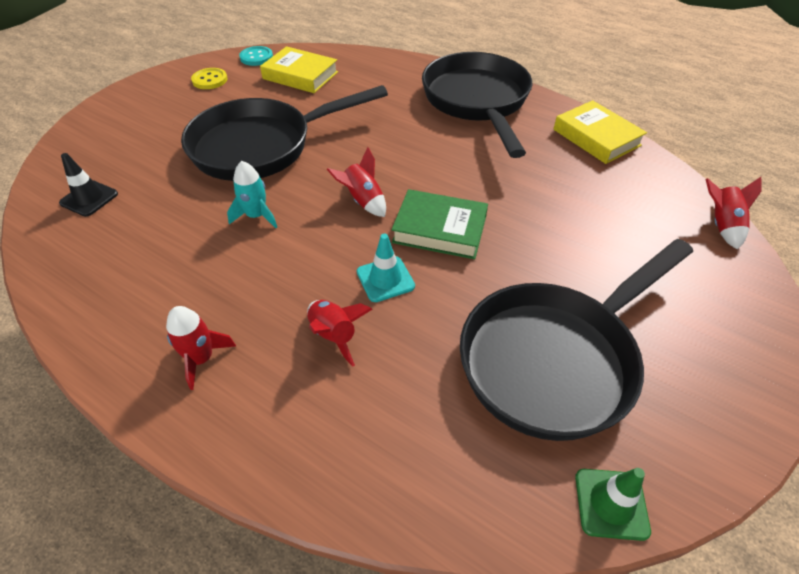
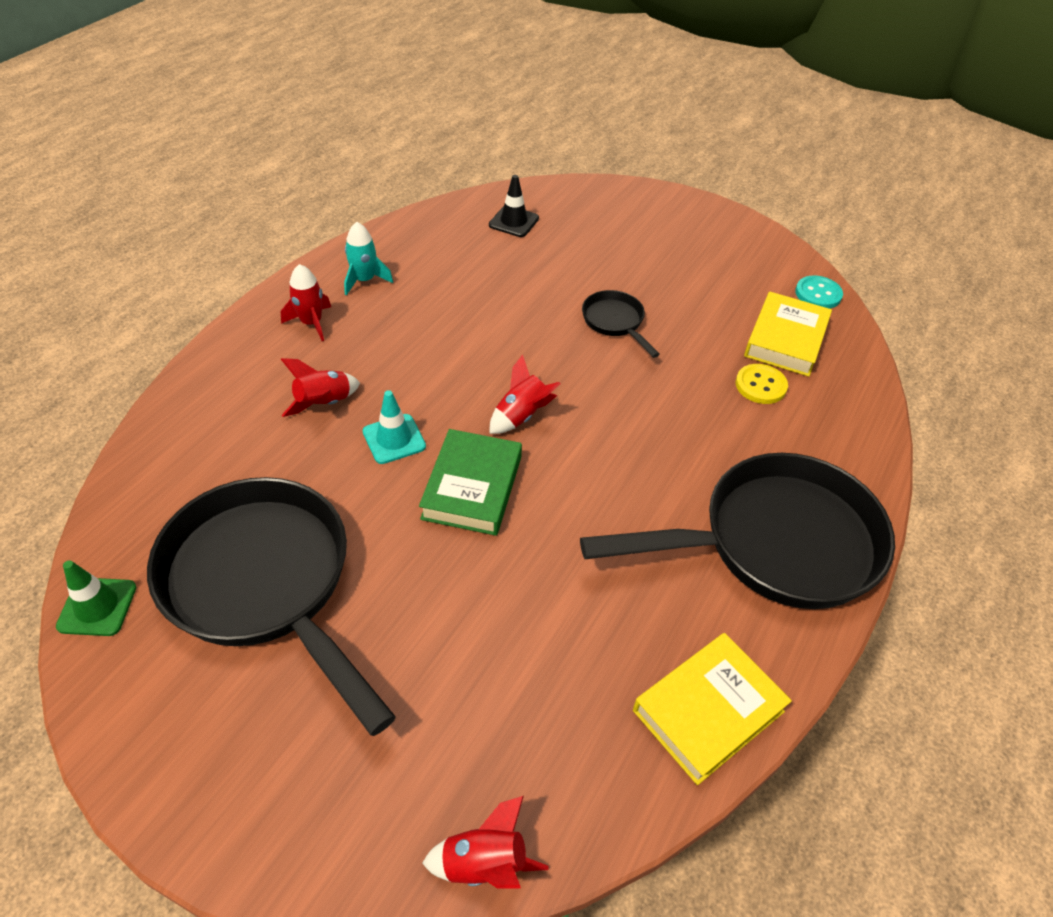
camera: 85 degrees right, 0 degrees up
black pan [181,85,388,181] -> black pan [582,290,660,358], size x0.44
yellow button [191,68,228,89] -> yellow button moved to [736,364,788,404]
turquoise rocket [227,161,277,228] -> turquoise rocket moved to [344,222,393,296]

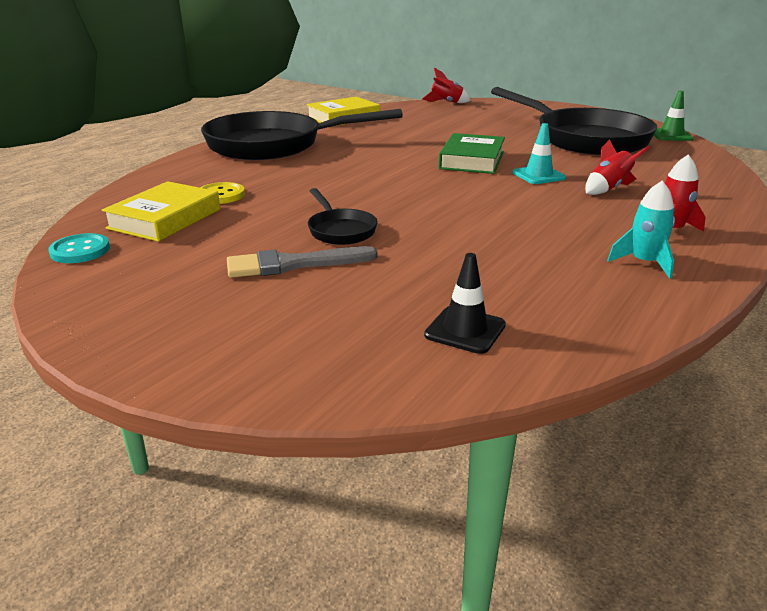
camera: 175 degrees left, 20 degrees down
red rocket [490,354,561,434] -> none
none -> grey brush [227,246,378,278]

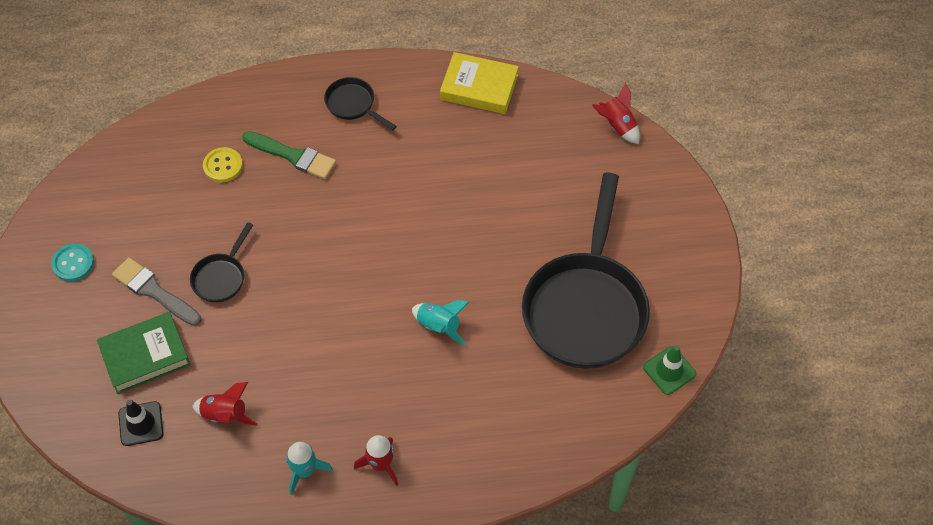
camera: 50 degrees right, 30 degrees up
turquoise button [48,233,110,263] -> turquoise button moved to [51,244,94,281]
yellow book [102,181,220,242] -> none
black pan [201,109,403,160] -> black pan [324,77,397,131], size x0.44
green book [438,133,505,174] -> green book moved to [97,312,191,394]
turquoise traffic cone [512,123,566,184] -> turquoise rocket [412,300,469,345]
red rocket [585,139,650,195] -> red rocket moved to [192,382,258,426]
none -> green brush [242,131,336,179]

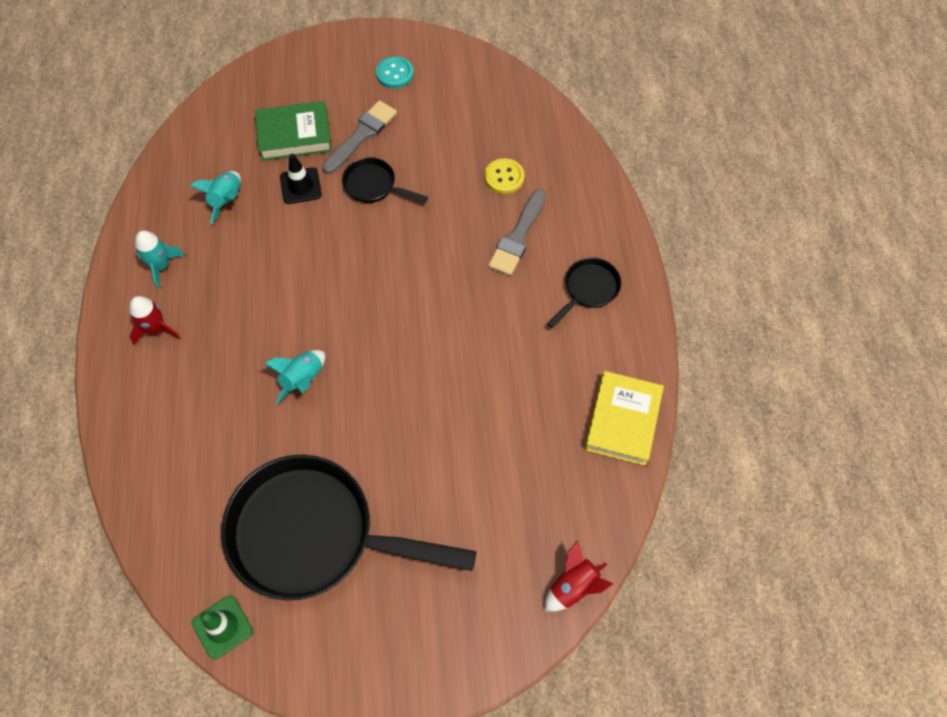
camera: 90 degrees right, 5 degrees up
green book [97,312,191,394] -> green book turned 75 degrees counterclockwise [255,101,332,161]
black traffic cone [118,400,164,446] -> black traffic cone moved to [280,154,322,204]
red rocket [192,382,258,426] -> turquoise rocket [190,171,241,224]
green brush [242,131,336,179] -> grey brush [488,189,546,276]

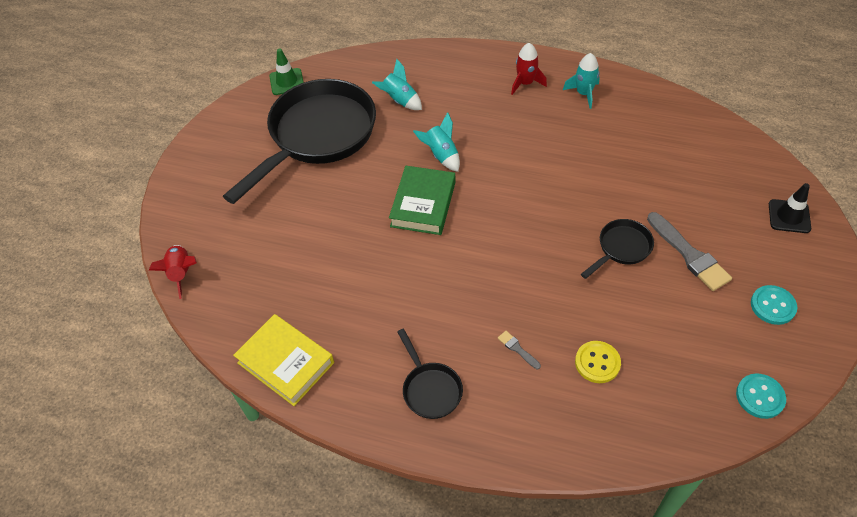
camera: 115 degrees right, 10 degrees down
turquoise rocket [190,171,241,224] -> turquoise rocket moved to [372,59,422,110]
green book [255,101,332,161] -> green book moved to [389,166,455,235]
black traffic cone [280,154,322,204] -> black traffic cone moved to [769,183,811,233]
grey brush [488,189,546,276] -> grey brush [498,331,541,369], size x0.46
none -> turquoise button [736,374,786,419]

